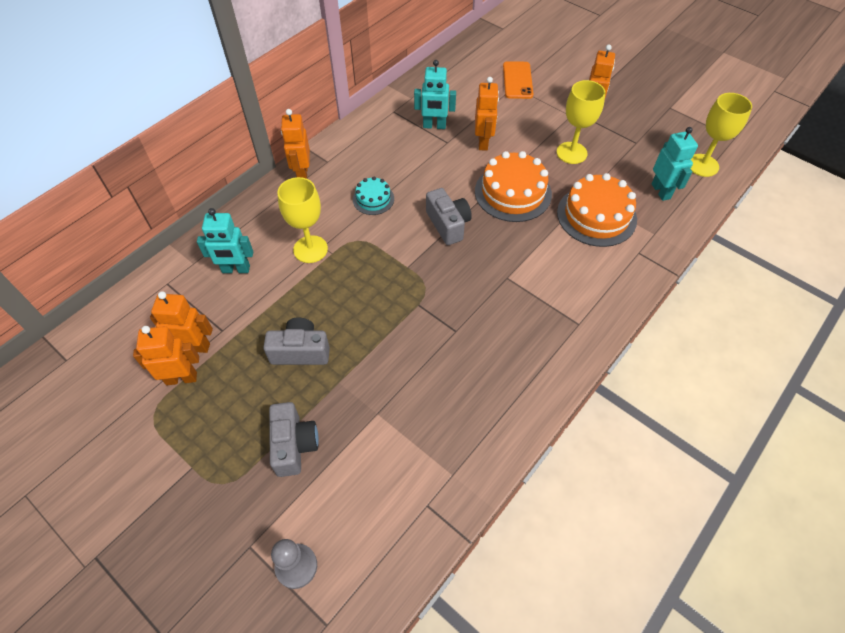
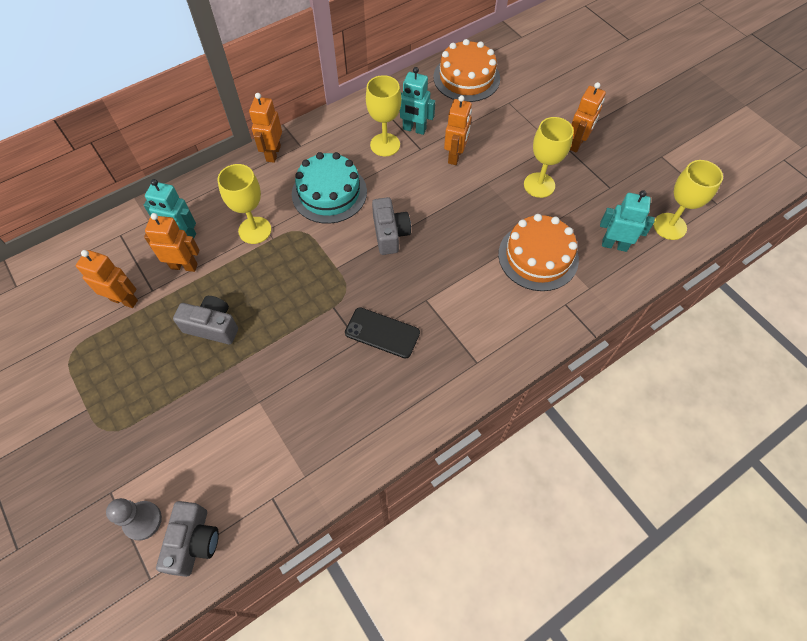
camera: 15 degrees right, 5 degrees up
orange robot [133,326,199,385] -> orange robot moved to [144,213,200,272]
grey camera [269,402,319,477] -> grey camera moved to [156,501,219,577]
turquoise cake [353,177,394,215] -> turquoise cake [292,152,367,224], size x1.85
orange cake [475,151,552,222] -> orange cake moved to [433,39,500,102]
orange phone [503,61,533,99] -> none
turquoise robot [652,127,698,201] -> turquoise robot turned 75 degrees counterclockwise [600,190,655,252]
none -> black phone [345,307,420,359]
none -> yellow goblet [366,75,401,156]

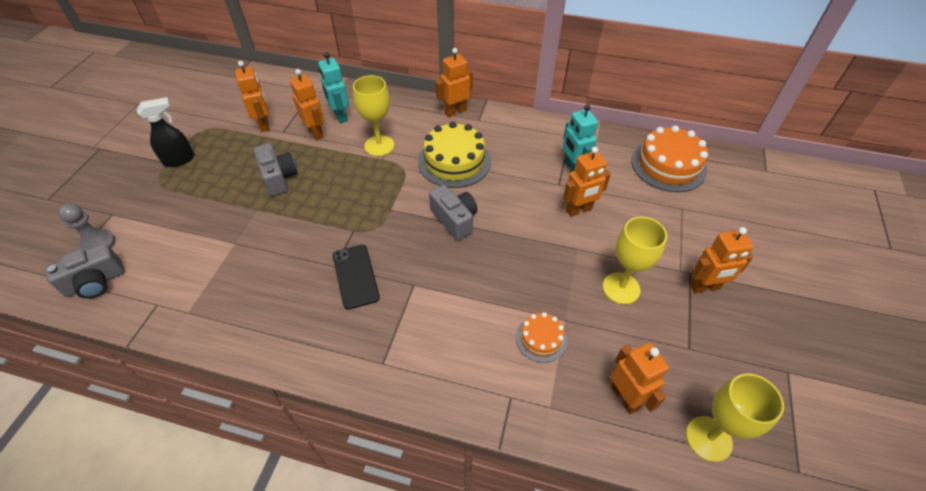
camera: 50 degrees right, 10 degrees down
turquoise cake [292,152,367,224] -> yellow cake [418,122,491,188]
yellow goblet [366,75,401,156] -> none
grey camera [372,197,411,255] -> grey camera turned 75 degrees counterclockwise [429,185,478,241]
orange cake [498,214,579,291] -> orange cake [516,312,567,363], size x0.54
turquoise robot [600,190,655,252] -> orange robot [611,343,669,415]
none -> black spray bottle [137,97,194,167]

